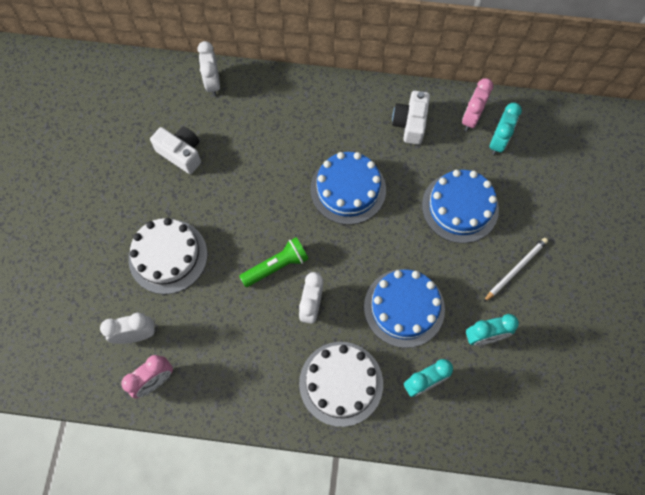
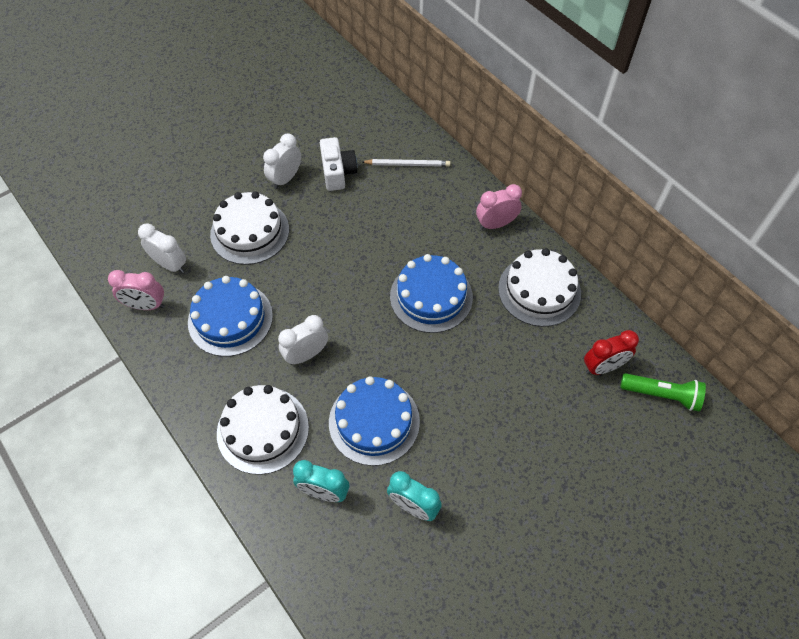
camera: 45 degrees right, 10 degrees down
white clock [197,41,220,96] -> white clock moved to [263,133,301,189]
green flashlight [239,237,308,287] -> green flashlight moved to [620,373,706,411]
white camera [392,91,430,145] -> white cake [498,248,581,327]
blue cake [422,169,499,243] -> blue cake moved to [188,276,273,357]
pink clock [462,78,493,131] -> pink clock moved to [476,184,522,230]
white pencil [484,238,548,302] -> white pencil moved to [362,159,450,167]
turquoise clock [490,103,522,155] -> red clock [584,330,639,375]

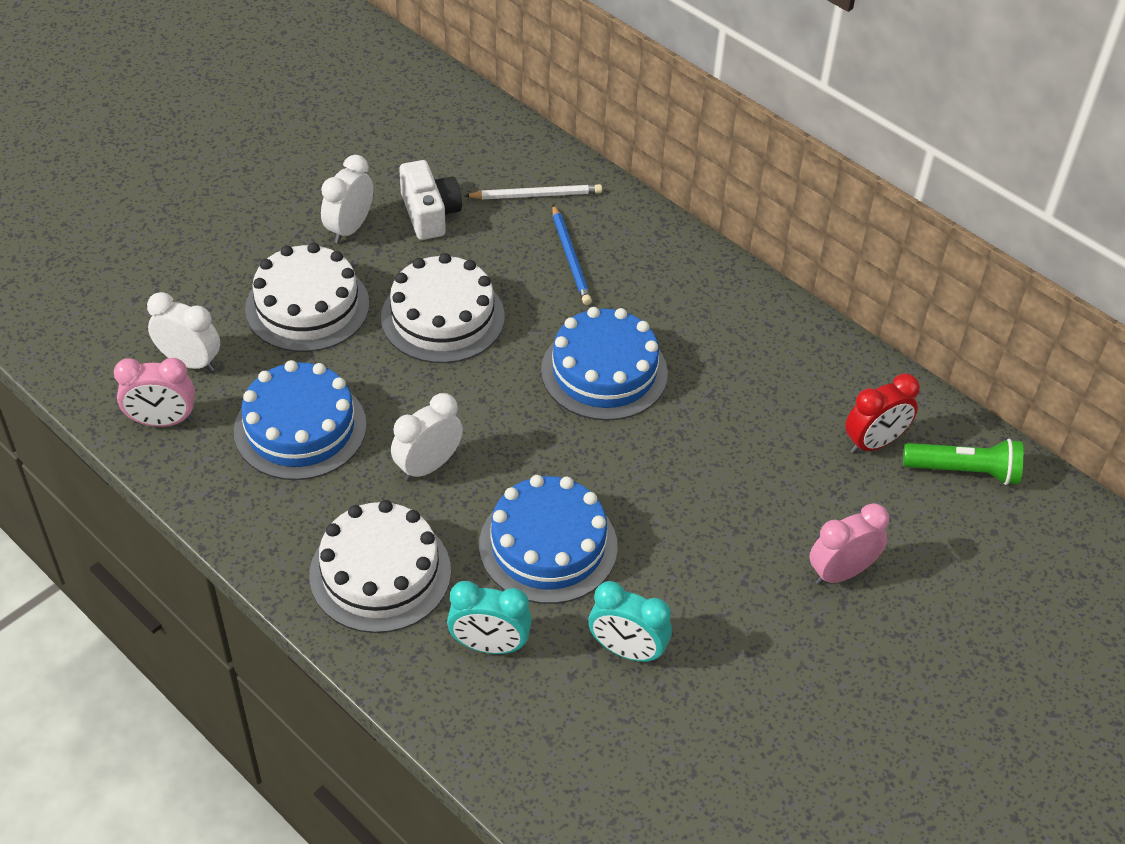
camera: 10 degrees left, 10 degrees down
pink clock [476,184,522,230] -> pink clock moved to [809,503,889,585]
white cake [498,248,581,327] -> white cake moved to [381,253,505,363]
none -> blue pencil [552,205,592,305]

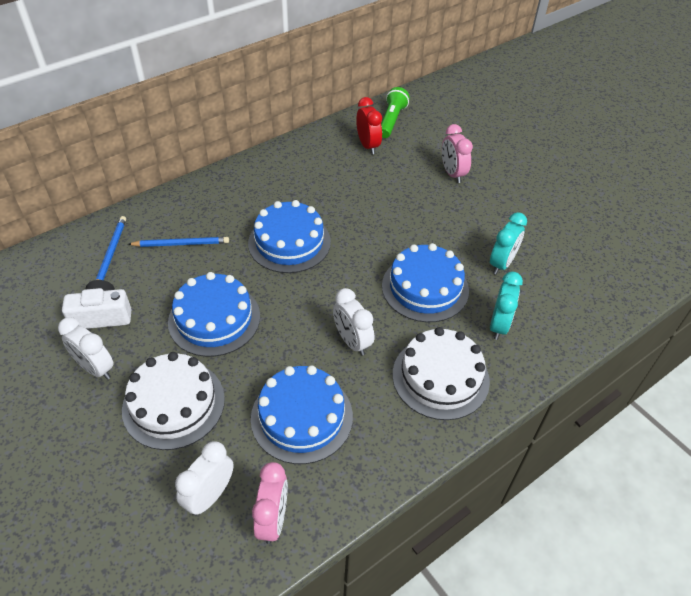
camera: 80 degrees left, 0 degrees up
white cake [381,253,505,363] -> blue cake [168,272,260,357]
white pencil [464,184,602,199] -> blue pencil [96,216,126,280]

